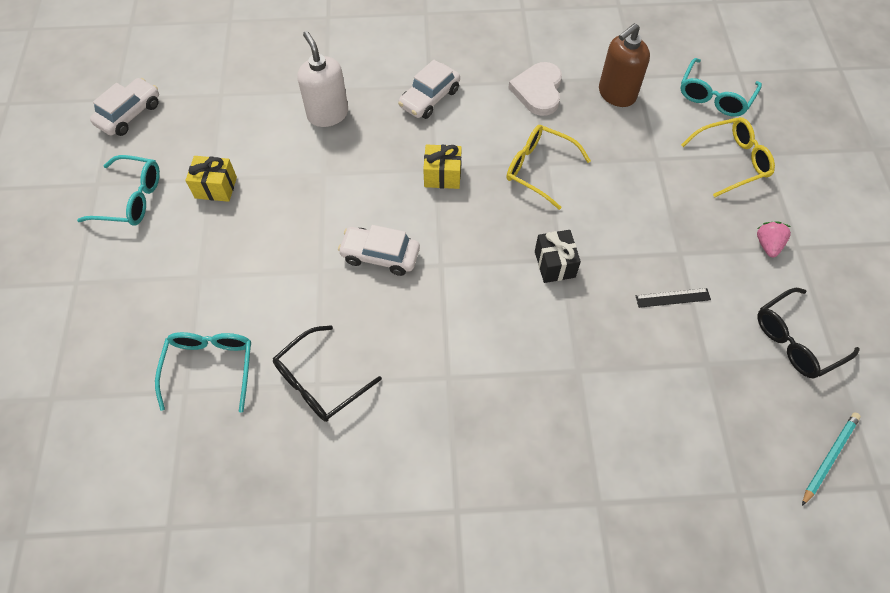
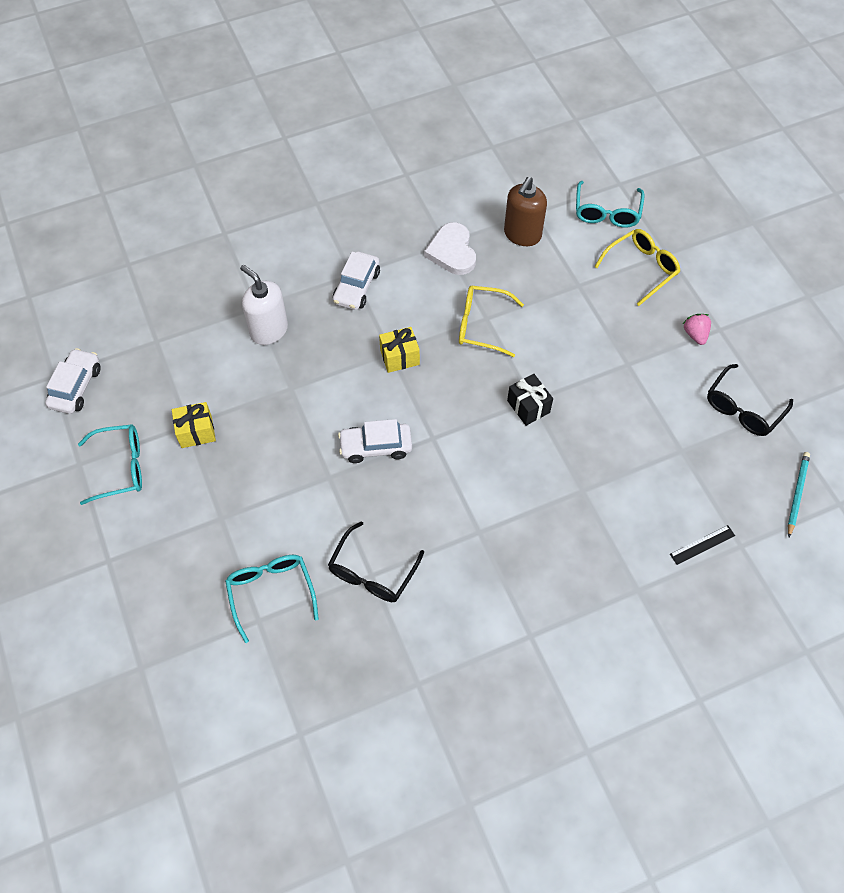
camera: 20 degrees left, 0 degrees up
black ruler [636,288,711,308] -> black ruler moved to [670,525,735,565]

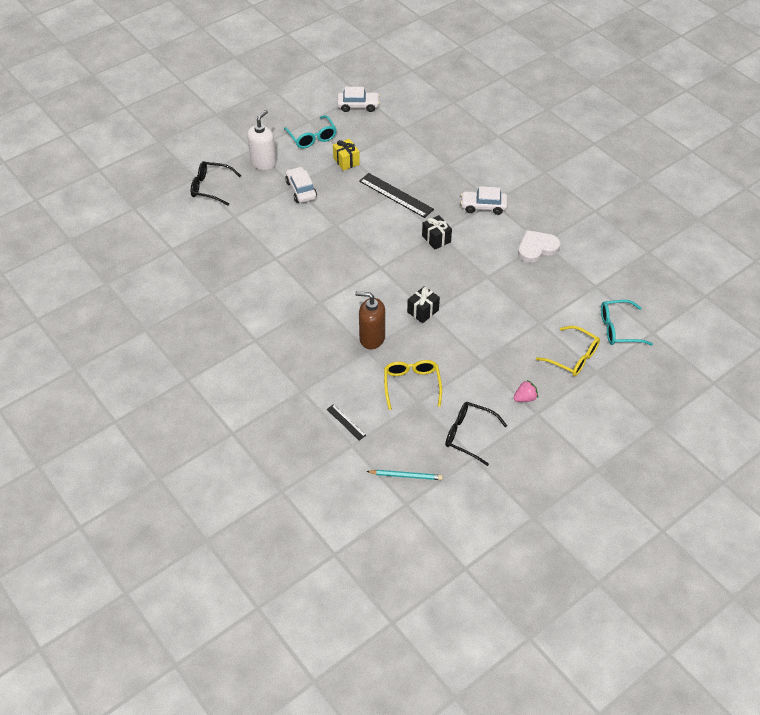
camera: 75 degrees right, 10 degrees down
turquoise glasses [225,555,319,643] -> none
white soap dispenser [240,265,288,345] -> white soap dispenser moved to [247,110,276,170]
black glasses [328,521,424,602] -> black glasses moved to [191,161,241,205]
white car [338,419,412,463] -> white car moved to [285,166,317,203]
yellow gift [379,327,420,373] -> black gift [422,215,452,250]
yellow glasses [459,286,524,357] -> yellow glasses moved to [384,360,442,410]
brown soap dispenser [504,177,547,246] -> brown soap dispenser moved to [355,291,385,349]
none -> black ruler [359,173,434,218]

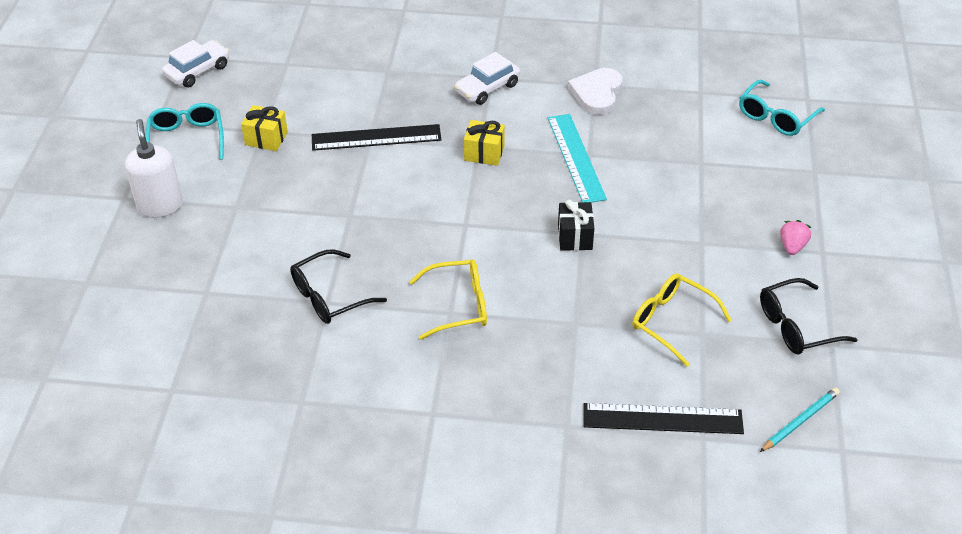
camera: 45 degrees left, 5 degrees down
black glasses [191,161,241,205] -> black glasses moved to [290,249,387,324]
turquoise glasses [284,115,337,148] -> turquoise glasses turned 120 degrees counterclockwise [146,103,224,160]
white car [285,166,317,203] -> none
black ruler [327,404,366,440] -> black ruler [584,403,744,434], size x1.97
brown soap dispenser [355,291,385,349] -> none
black gift [422,215,452,250] -> yellow gift [464,120,505,166]
yellow glasses [536,326,600,376] -> yellow glasses moved to [409,259,487,340]
none -> turquoise ruler [548,114,607,203]

